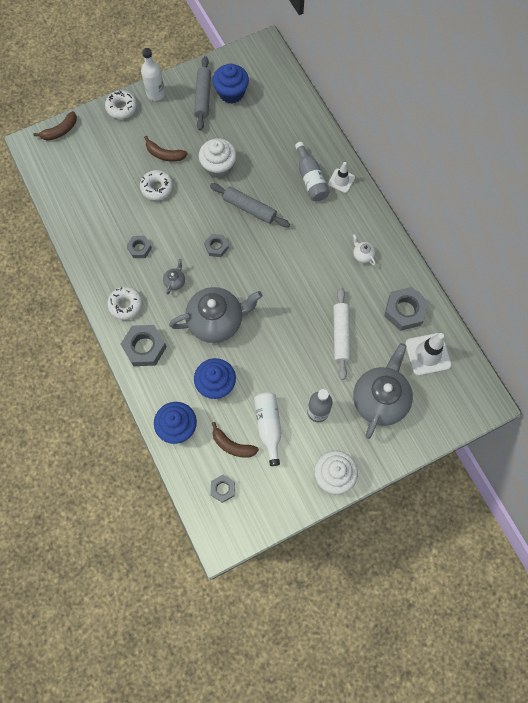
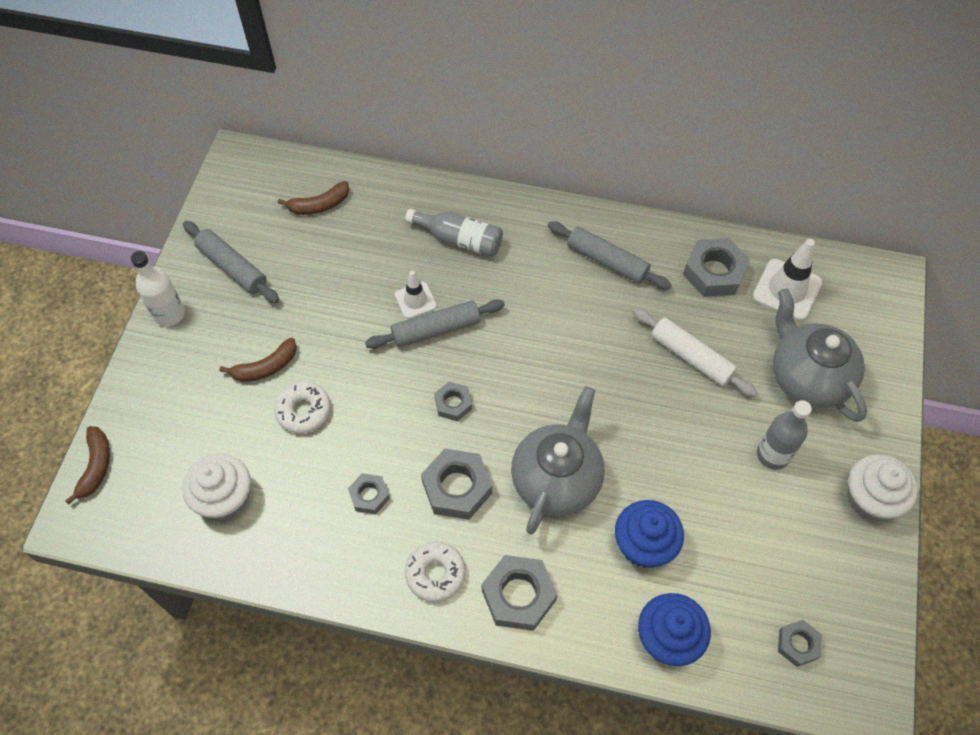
camera: 50 degrees left, 10 degrees down
white donut [105,90,137,119] -> none
grey teapot [163,259,185,294] -> grey nut [421,449,492,520]
white cupcake [199,138,236,178] -> white cupcake moved to [182,453,251,520]
blue cupcake [212,63,249,103] -> none
brown banana [212,422,259,458] -> brown banana moved to [278,181,349,215]
white bottle [254,392,281,466] -> none
white traffic cone [328,162,355,193] -> white traffic cone moved to [395,271,437,319]
white teapot [353,234,376,265] -> grey rolling pin [548,221,671,289]

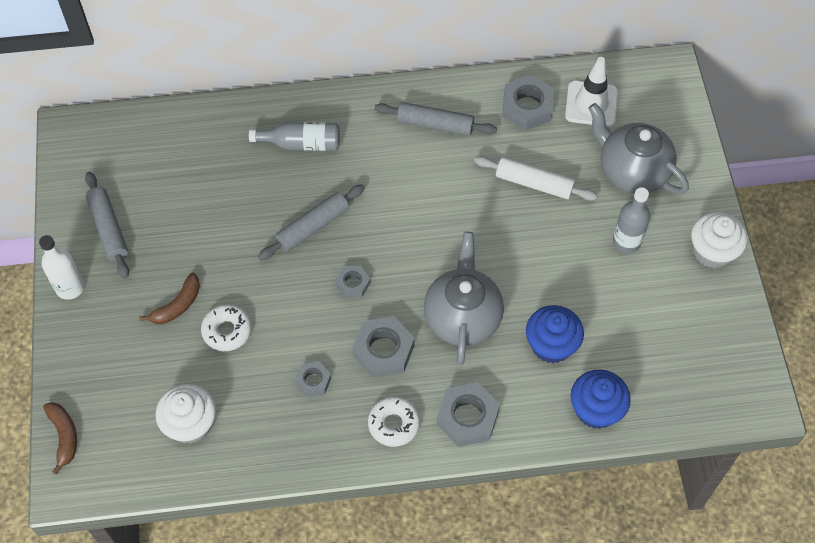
camera: 20 degrees left, 0 degrees up
grey rolling pin [183,221,279,303] -> grey rolling pin turned 45 degrees clockwise [85,172,129,278]
brown banana [278,181,349,215] -> none
white traffic cone [395,271,437,319] -> none
grey nut [778,620,822,667] -> none

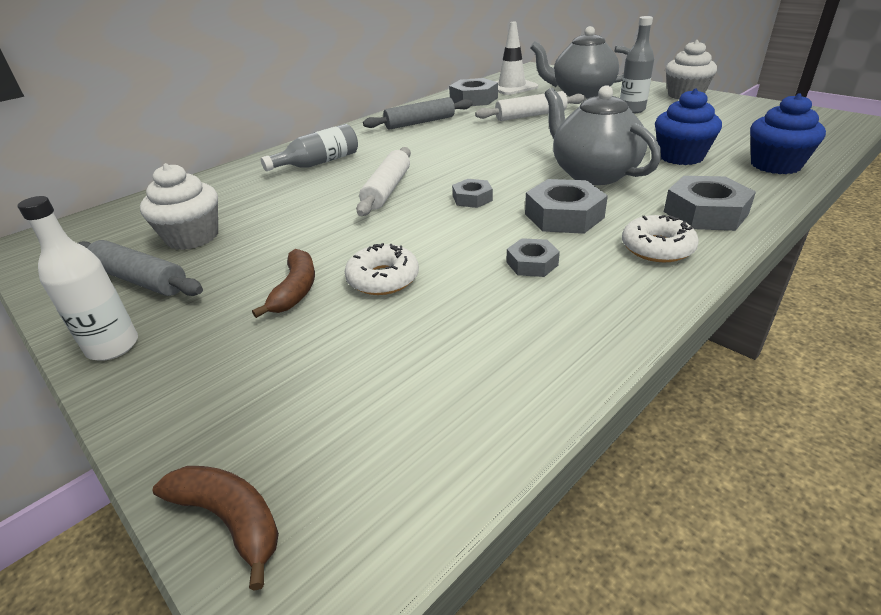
camera: 35 degrees left, 25 degrees down
white cupcake [156,384,216,444] -> white cupcake moved to [140,163,218,250]
grey rolling pin [258,184,365,260] -> white rolling pin [356,147,411,216]

